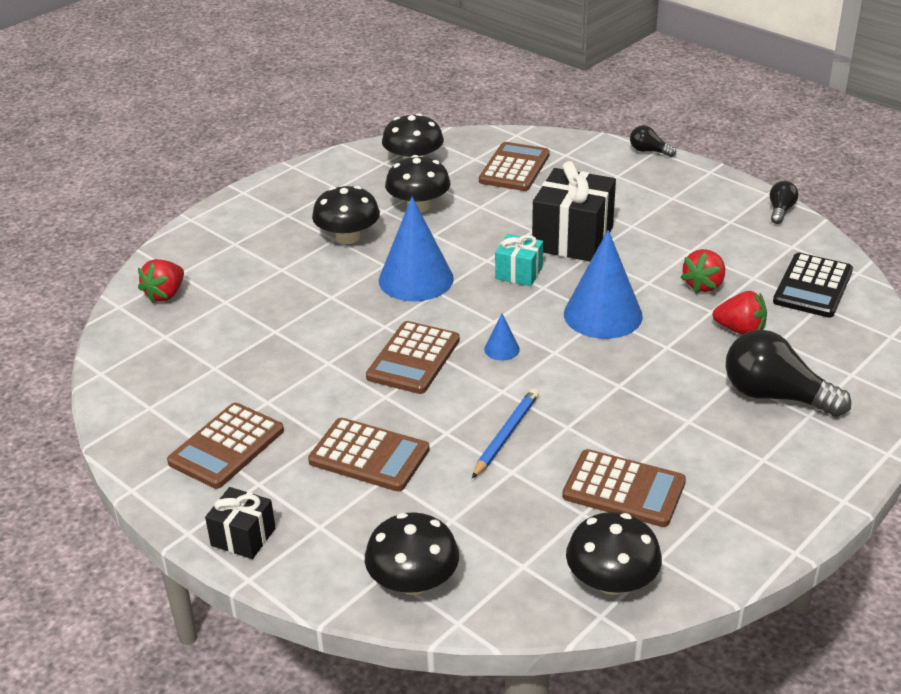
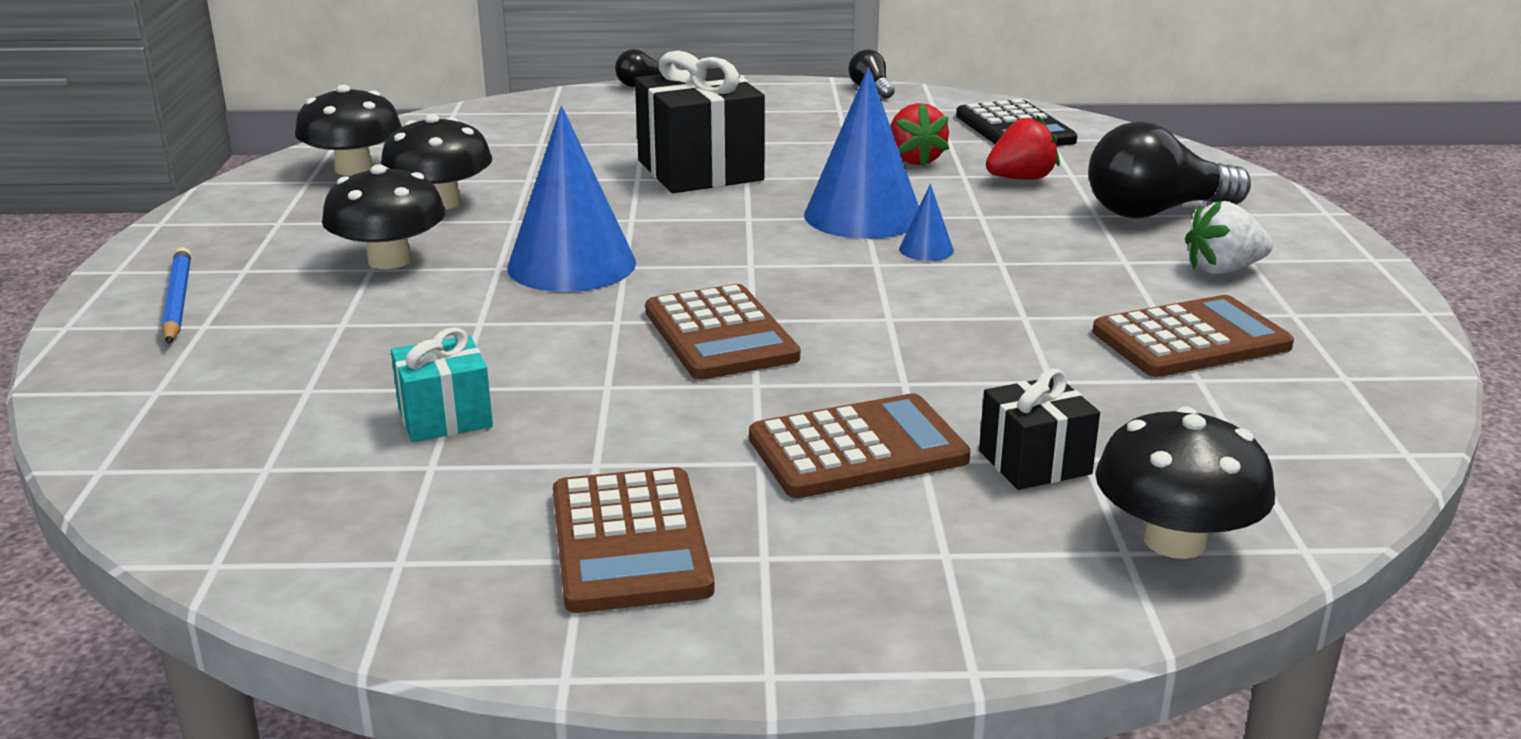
camera: 45 degrees left, 10 degrees down
red strawberry [138,259,184,303] -> none
black gift [205,487,276,559] -> black gift moved to [979,369,1100,490]
blue pencil [472,388,539,478] -> blue pencil moved to [162,247,191,344]
brown calculator [479,142,550,191] -> none
blue cone [484,314,520,360] -> blue cone moved to [899,184,954,261]
turquoise gift [495,234,543,286] -> turquoise gift moved to [391,328,493,442]
black mushroom [566,512,662,595] -> none
none -> white strawberry [1185,200,1273,274]

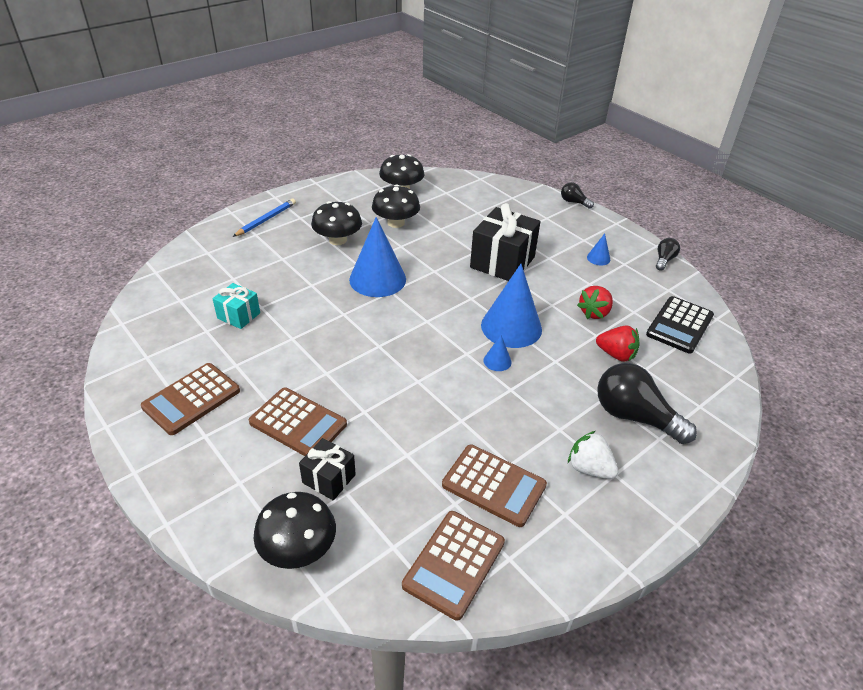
camera: 50 degrees right, 15 degrees up
brown calculator [645,284,800,380] -> brown calculator moved to [402,511,505,621]
none -> blue cone [587,233,610,265]

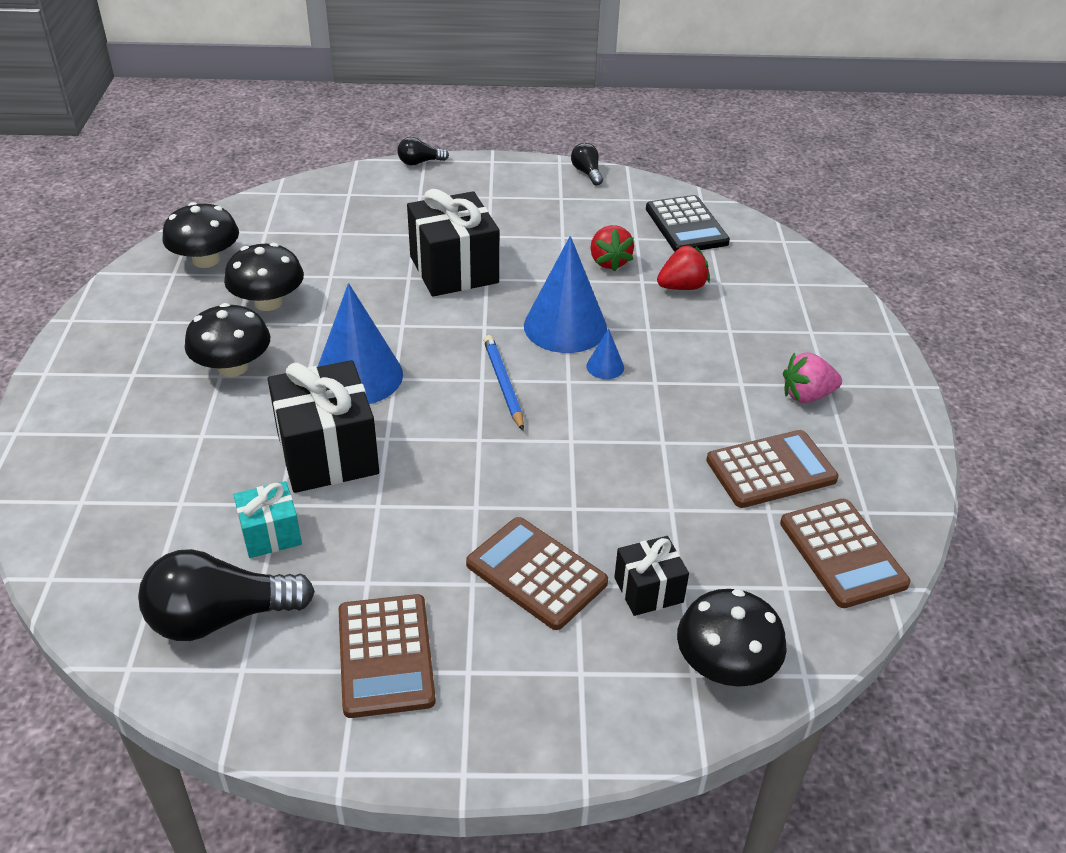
camera: 50 degrees left, 0 degrees up
blue pencil [233,199,296,237] -> blue pencil moved to [483,335,524,431]
brown calculator [249,388,347,456] -> brown calculator turned 120 degrees counterclockwise [466,517,608,630]
white strawberry [568,431,618,479] -> pink strawberry [783,352,842,403]
blue cone [587,233,610,265] -> none
black light bulb [597,363,697,444] -> black light bulb moved to [138,549,315,641]
none -> black gift [268,360,379,493]

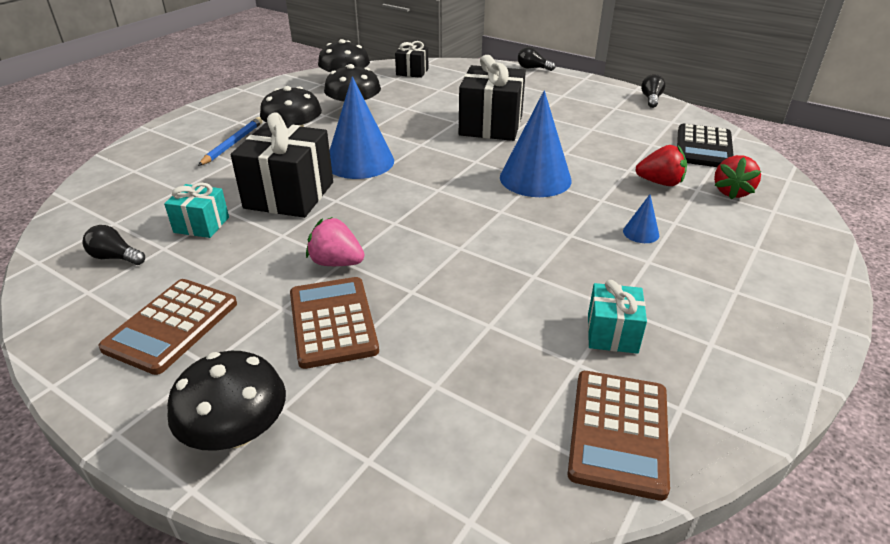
camera: 35 degrees right, 5 degrees down
black light bulb [138,549,315,641] -> black light bulb [82,225,145,265], size x0.50
blue pencil [483,335,524,431] -> blue pencil moved to [198,117,263,166]
blue cone [586,328,624,379] -> blue cone moved to [623,194,659,243]
red strawberry [590,225,634,272] -> red strawberry moved to [714,155,761,200]
black gift [614,536,689,616] -> black gift moved to [395,41,429,78]
black mushroom [677,589,787,687] -> black mushroom moved to [167,351,286,451]
brown calculator [706,430,839,508] -> turquoise gift [588,280,647,354]
pink strawberry [783,352,842,403] -> pink strawberry moved to [306,217,364,266]

